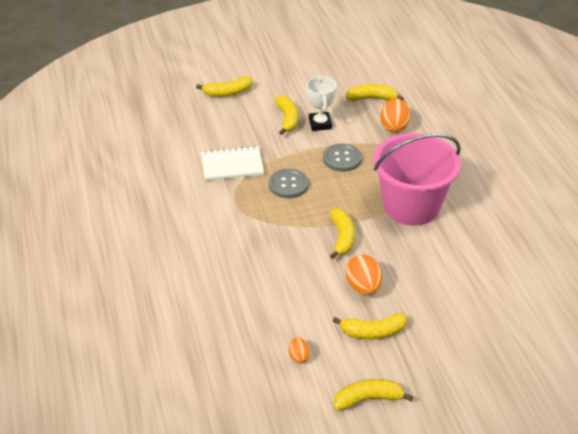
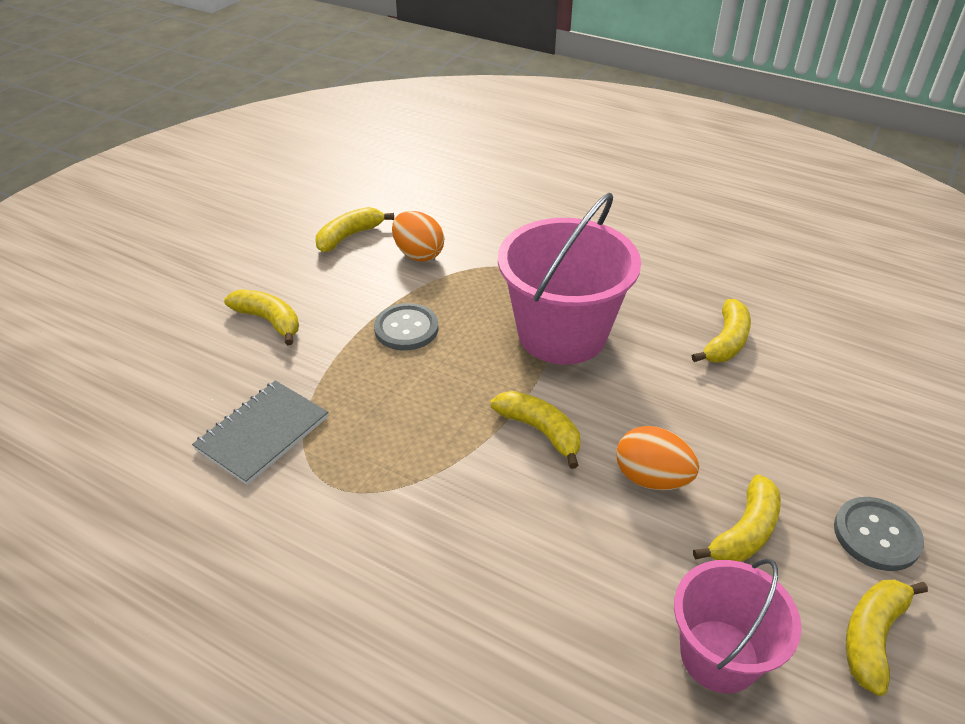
camera: 45 degrees left, 0 degrees up
yellow banana [196,76,252,97] -> yellow banana moved to [692,299,751,362]
white notebook [201,146,264,181] -> grey notebook [192,380,328,485]
grey button [269,169,309,198] -> grey button moved to [834,497,924,571]
orange egg [289,337,310,364] -> pink bucket [674,558,802,693]
white trophy [306,76,337,131] -> none

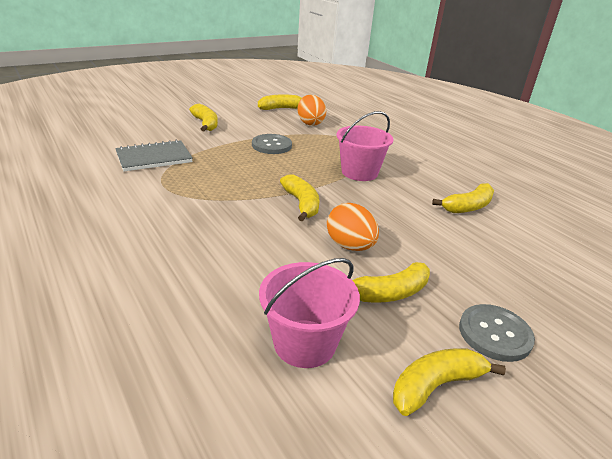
camera: 25 degrees right, 10 degrees down
pink bucket [498,192,641,365] -> pink bucket [336,111,393,181], size x0.61

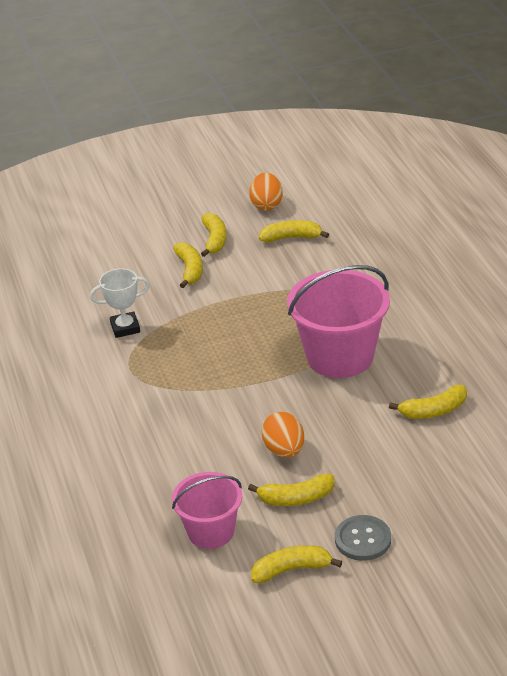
camera: 20 degrees right, 5 degrees up
grey notebook [115,140,193,171] -> white trophy [90,268,150,338]
grey button [252,134,292,154] -> none
yellow banana [280,174,319,222] -> yellow banana moved to [201,213,227,257]
orange egg [297,95,326,126] -> orange egg moved to [249,173,283,211]
pink bucket [336,111,393,181] -> pink bucket [287,265,390,378], size x1.64

